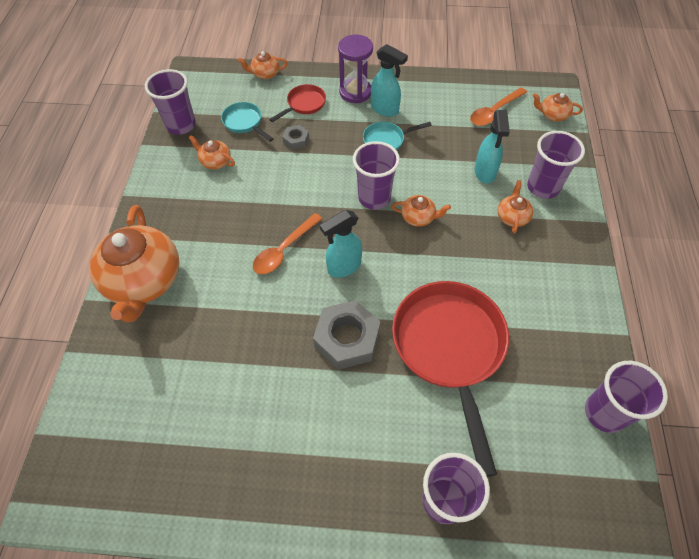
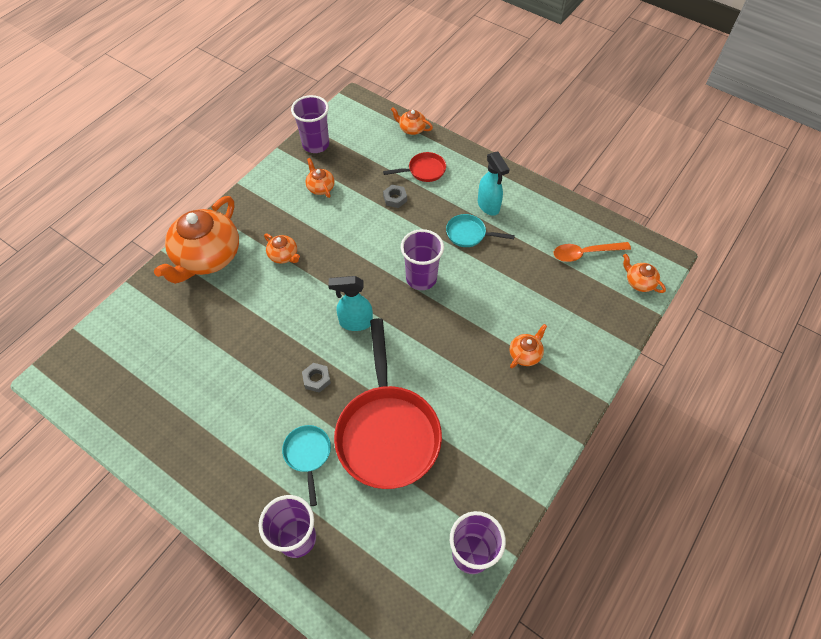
camera: 30 degrees right, 0 degrees up
turquoise pan [221,102,273,142] -> turquoise pan moved to [282,425,331,506]
orange spoon [253,213,322,274] -> none
grey nut [313,300,380,370] -> grey nut [302,363,331,393], size x0.49
purple hourglass [338,35,373,103] -> none
orange teapot [391,195,451,227] -> orange teapot moved to [264,234,300,264]
red pan [392,281,509,477] -> red pan turned 150 degrees clockwise [334,318,442,489]
turquoise spray bottle [475,110,510,184] -> none
purple cup [527,131,585,199] -> none

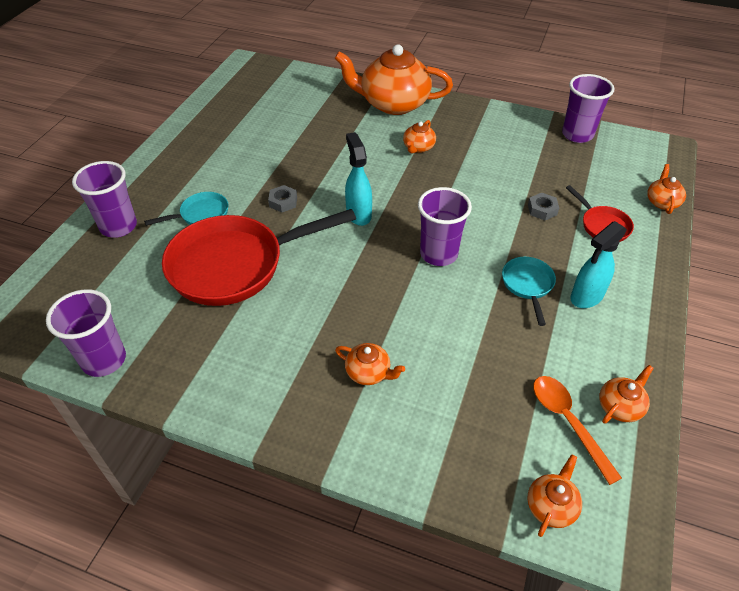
camera: 75 degrees right, 10 degrees down
orange teapot [305,158,335,198] -> orange teapot moved to [599,365,654,424]

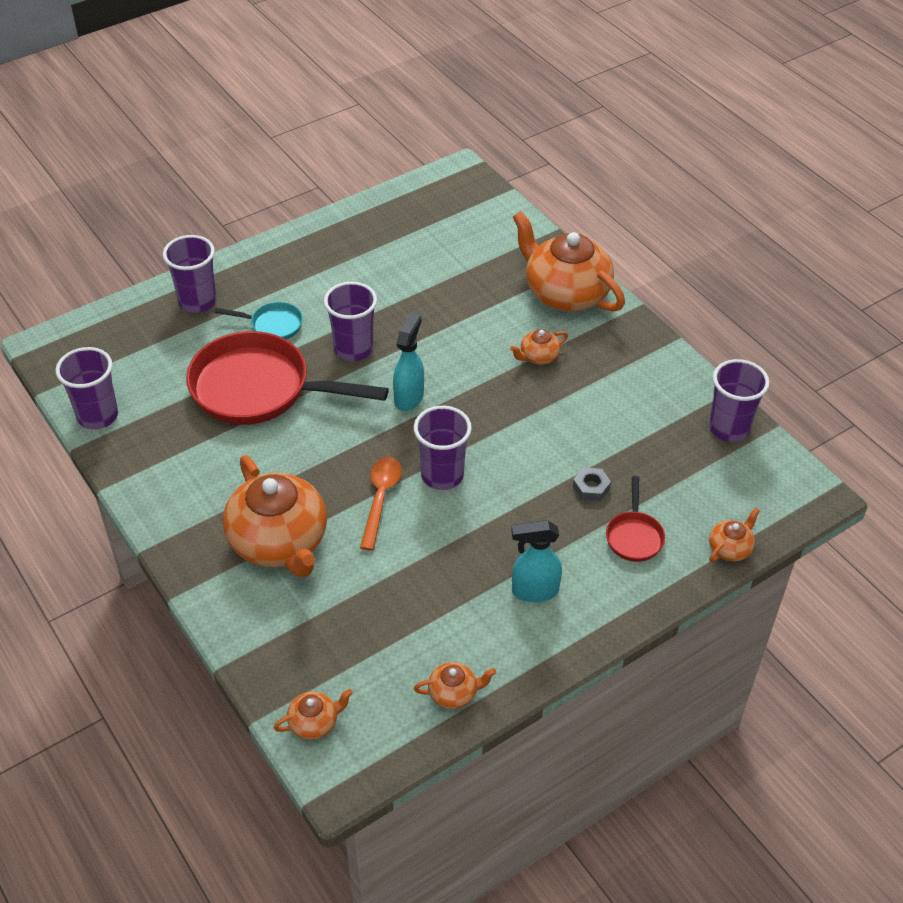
camera: 35 degrees right, 0 degrees up
grey nut [268,185,297,212] -> purple cup [324,282,377,361]
orange teapot [335,343,405,385] -> orange teapot [223,455,327,578], size x2.27
turquoise pan [502,257,556,326] -> none
orange spoon [533,376,622,485] -> orange spoon moved to [360,457,402,551]

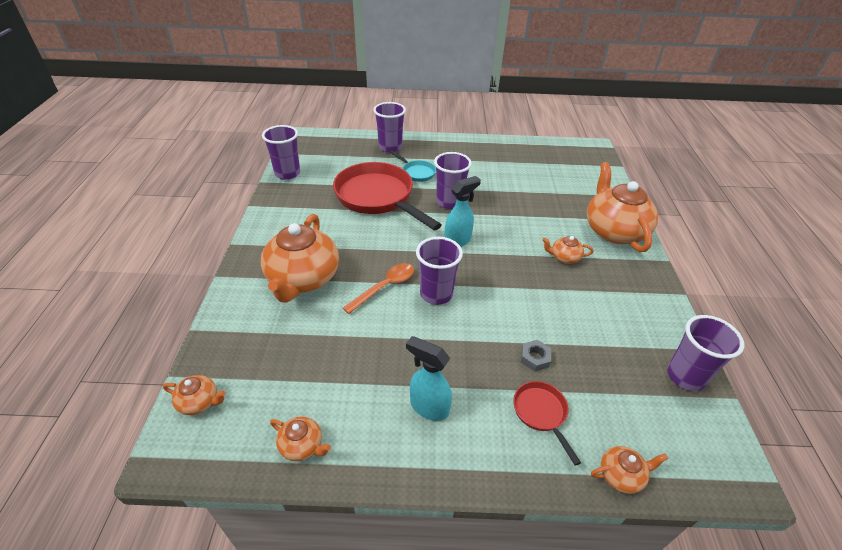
camera: 35 degrees right, 5 degrees down
red pan [606,476,665,562] -> red pan turned 120 degrees clockwise [513,381,581,466]

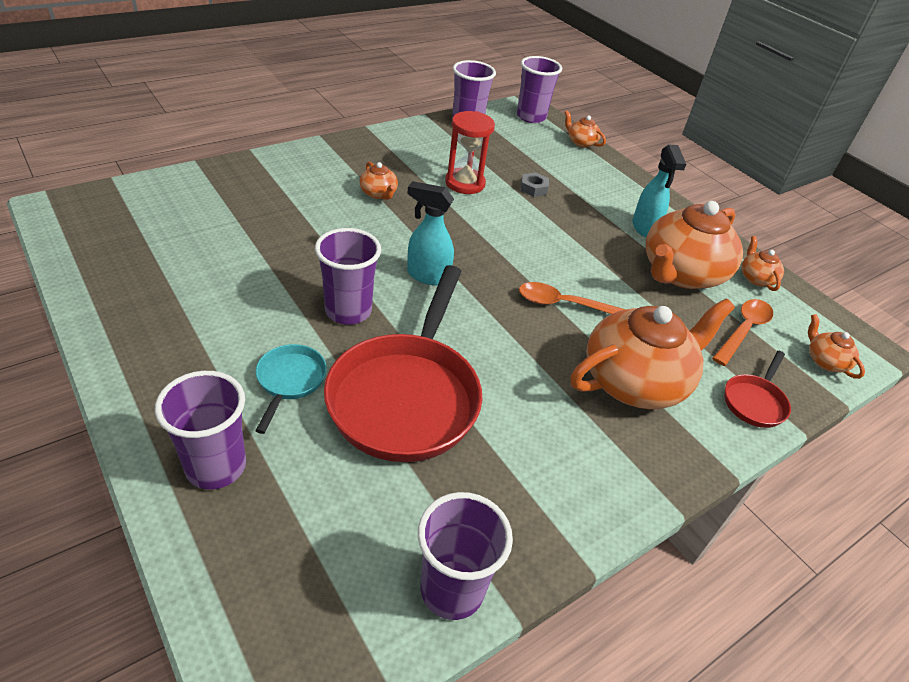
camera: 130 degrees left, 0 degrees up
purple cup [416,237,463,305] -> purple cup moved to [517,56,562,123]
red pan [513,381,581,466] -> red pan moved to [724,350,791,428]
orange teapot [587,162,658,252] -> orange teapot moved to [646,201,743,289]
none -> red hourglass [445,111,495,194]
none -> orange spoon [712,299,773,366]

